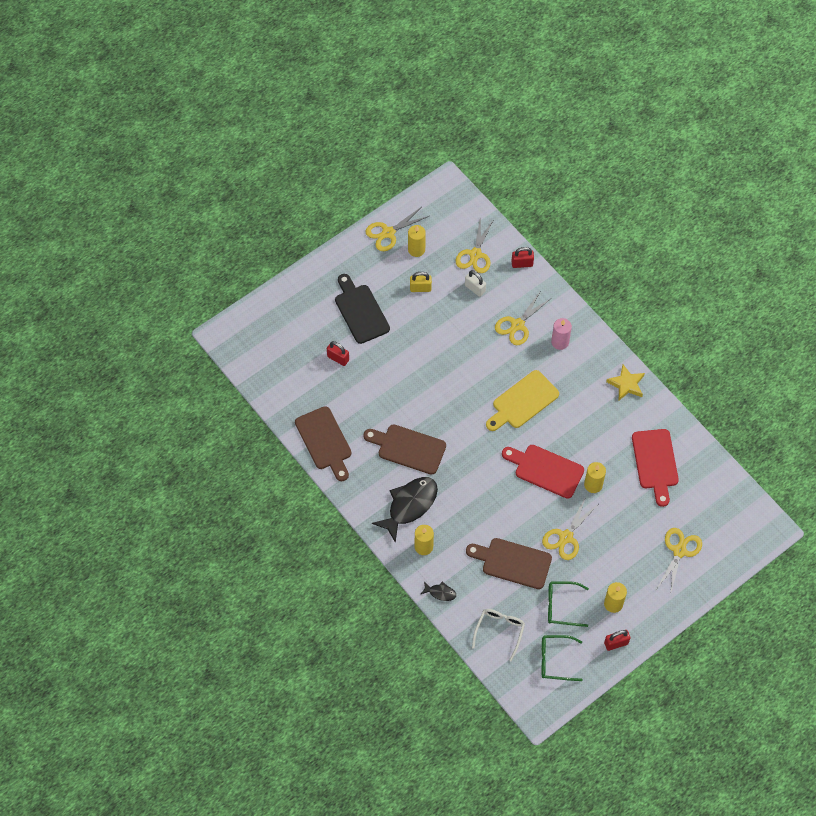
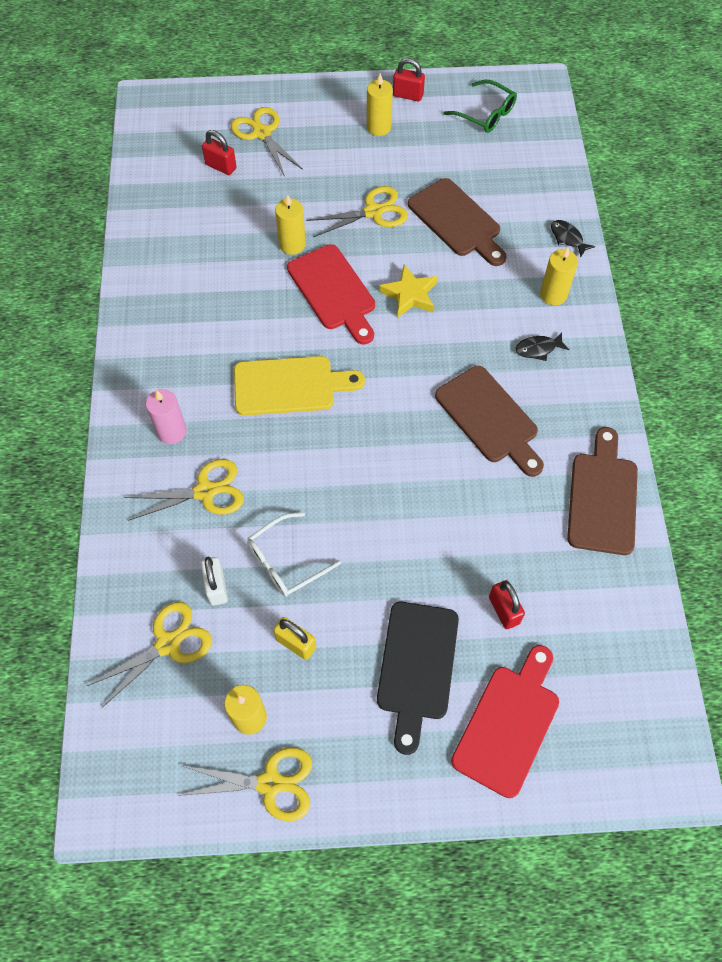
camera: 145 degrees left, 0 degrees up
black fish [372,477,438,543] -> black fish [516,333,569,361], size x0.45
white glasses [472,609,525,661] -> white glasses moved to [247,513,341,597]
red padlock [512,247,534,268] -> red padlock moved to [202,130,237,175]
green glasses [548,581,589,627] -> none
yellow star [606,365,645,400] -> yellow star moved to [379,265,437,318]
red cutting board [632,429,679,507] -> red cutting board moved to [451,645,559,798]
yellow scissors [657,528,702,596] -> yellow scissors turned 90 degrees clockwise [231,107,303,177]

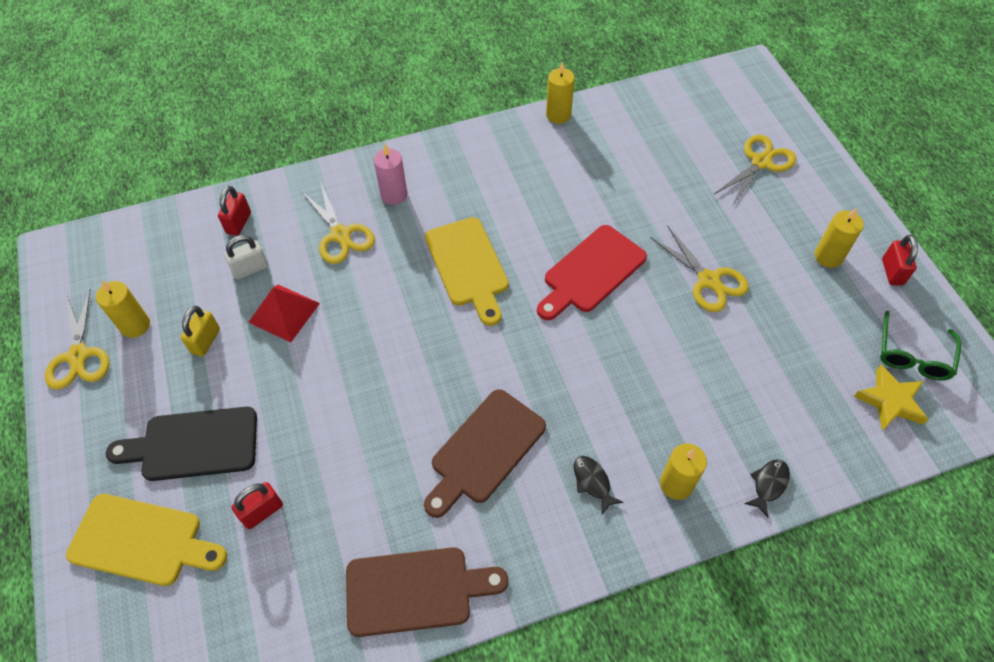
camera: 75 degrees right, 5 degrees down
yellow scissors [87,602,212,708] -> none
red padlock [202,130,237,175] -> red padlock moved to [218,186,251,236]
white glasses [247,513,341,597] -> red pyramid [248,285,320,342]
yellow candle [275,194,306,255] -> yellow candle moved to [546,61,575,124]
yellow star [379,265,437,318] -> yellow star moved to [854,365,929,431]
brown cutting board [408,178,507,266] -> none
red cutting board [451,645,559,798] -> yellow cutting board [66,494,227,586]

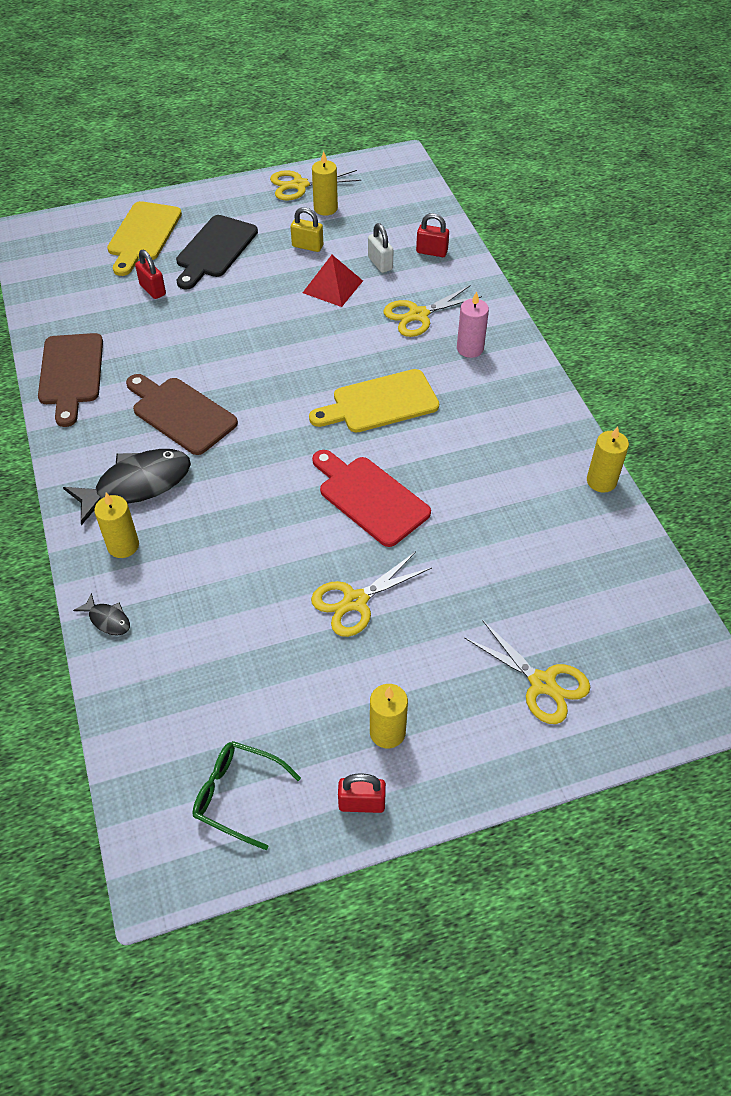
camera: 90 degrees right, 5 degrees down
black cutting board [106,407,257,481] -> black cutting board turned 150 degrees counterclockwise [176,215,258,290]
black fish [574,456,624,515] -> black fish [63,449,191,525], size x2.20
yellow star [854,365,929,431] -> none

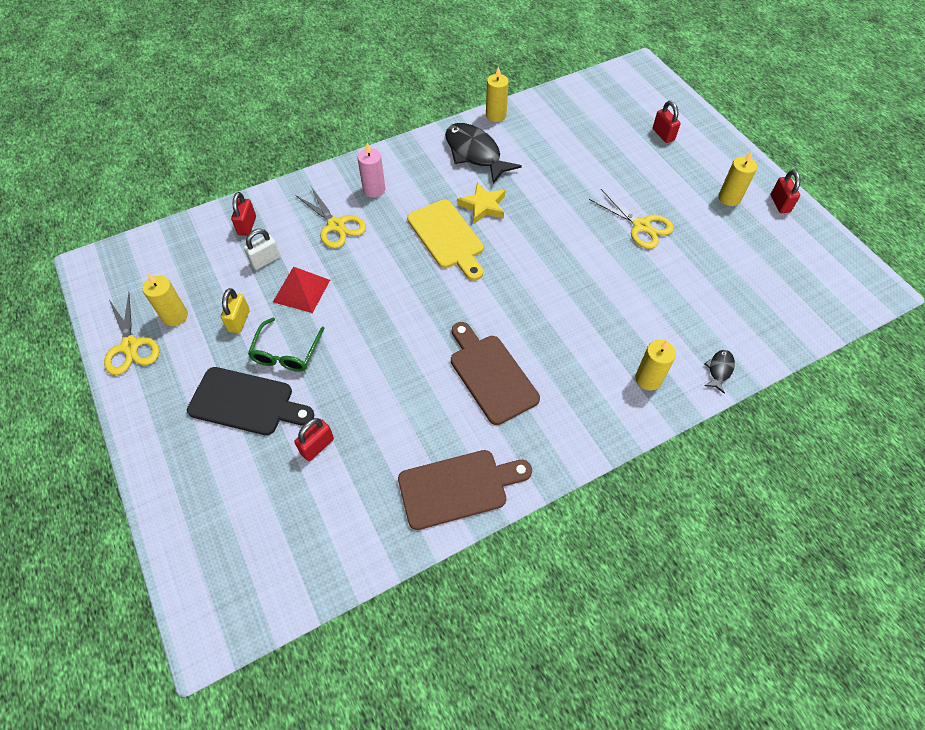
camera: 100 degrees left, 5 degrees up
black fish [63,449,191,525] -> black fish moved to [445,123,522,184]
yellow cutting board [107,201,182,276] -> none
brown cutting board [126,374,238,455] -> brown cutting board turned 120 degrees clockwise [451,322,540,425]
green glasses [192,741,301,850] -> green glasses moved to [248,318,325,372]
red cutting board [312,450,431,547] -> none
yellow scissors [464,620,590,724] -> red padlock [653,101,681,143]
none -> yellow star [457,182,505,224]

